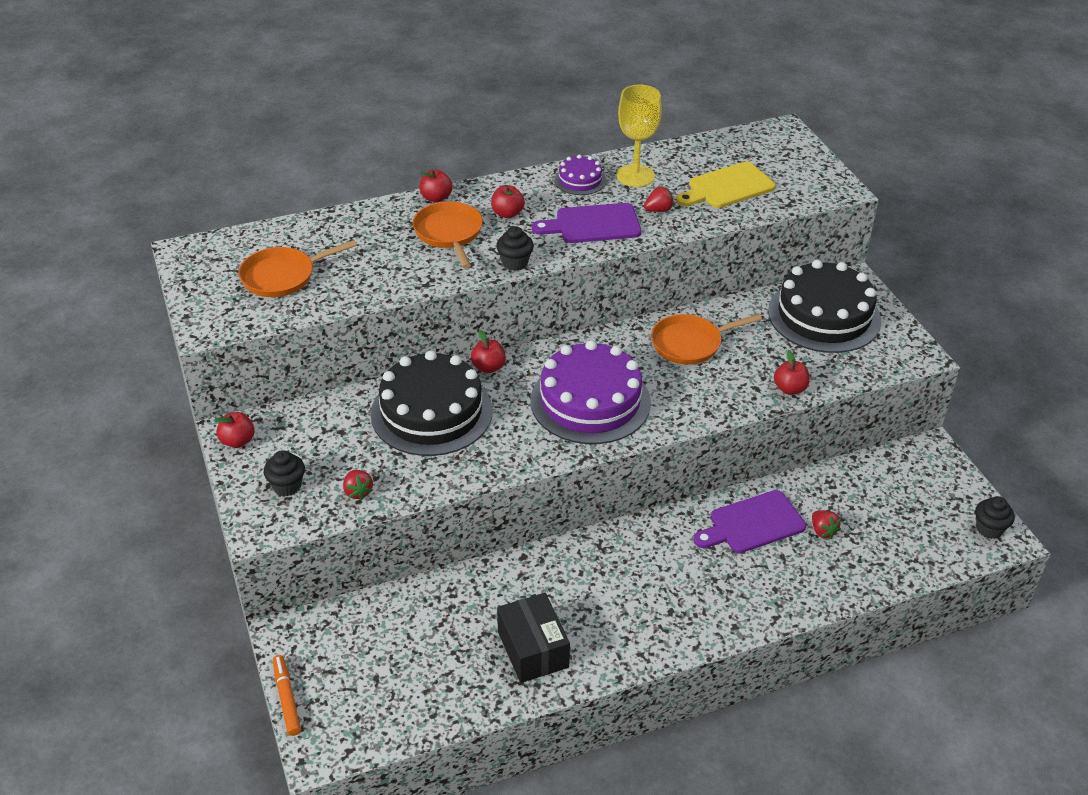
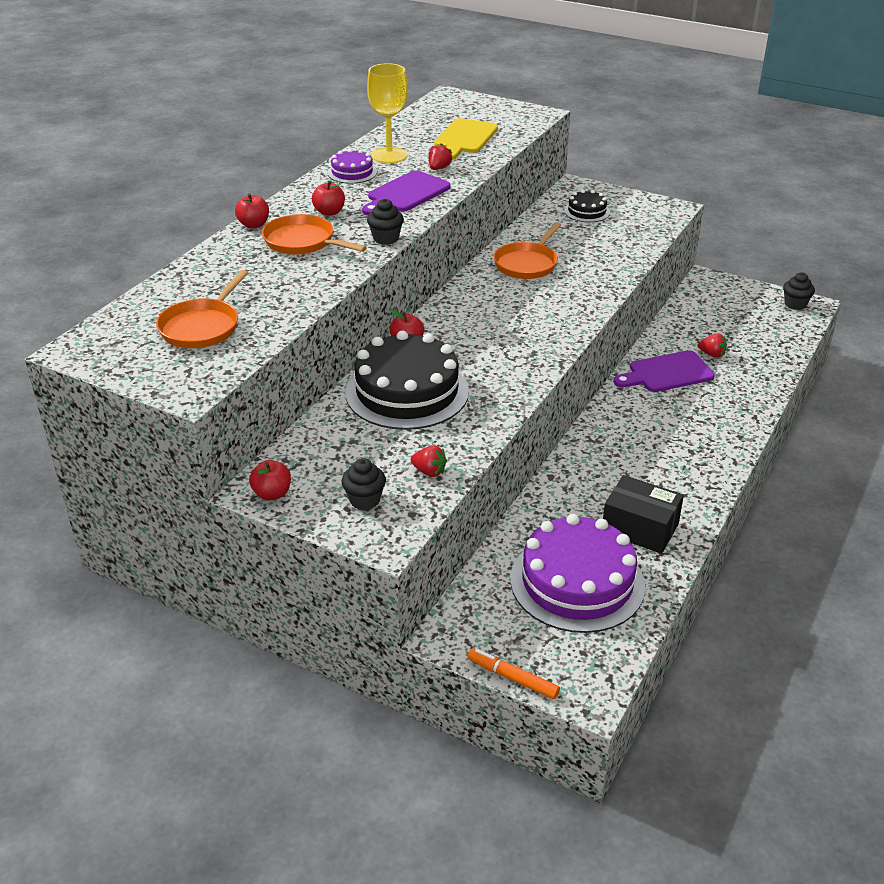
camera: 40 degrees left, 5 degrees down
purple cake [531,340,651,444] -> purple cake moved to [511,514,645,633]
purple cutting board [693,490,806,553] -> purple cutting board turned 45 degrees clockwise [614,350,715,392]
black cake [768,260,881,353] -> black cake [564,190,610,222], size x0.47
red apple [774,350,810,395] -> none

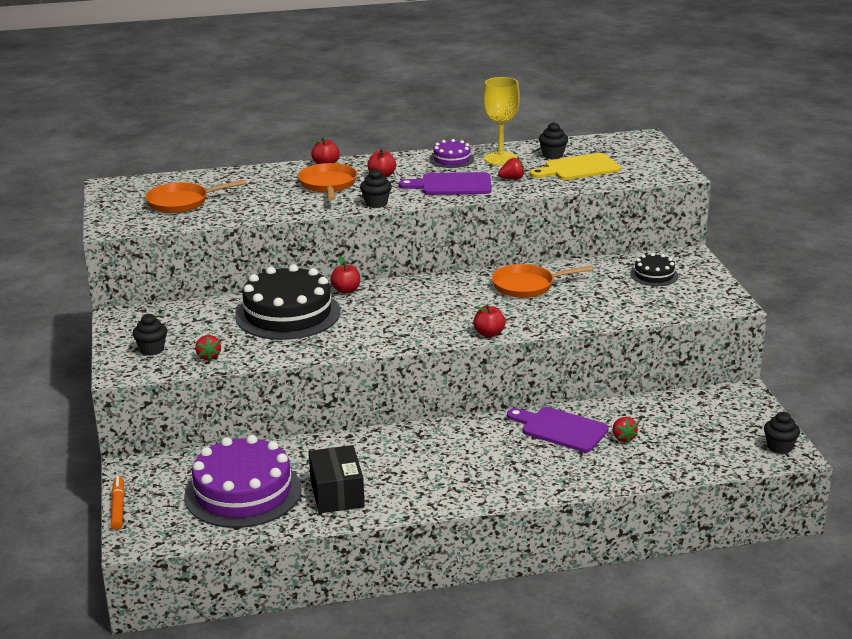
camera: 50 degrees right, 10 degrees down
red apple [249,460,291,500] -> red apple moved to [473,304,506,337]
none -> black cupcake [539,122,568,159]

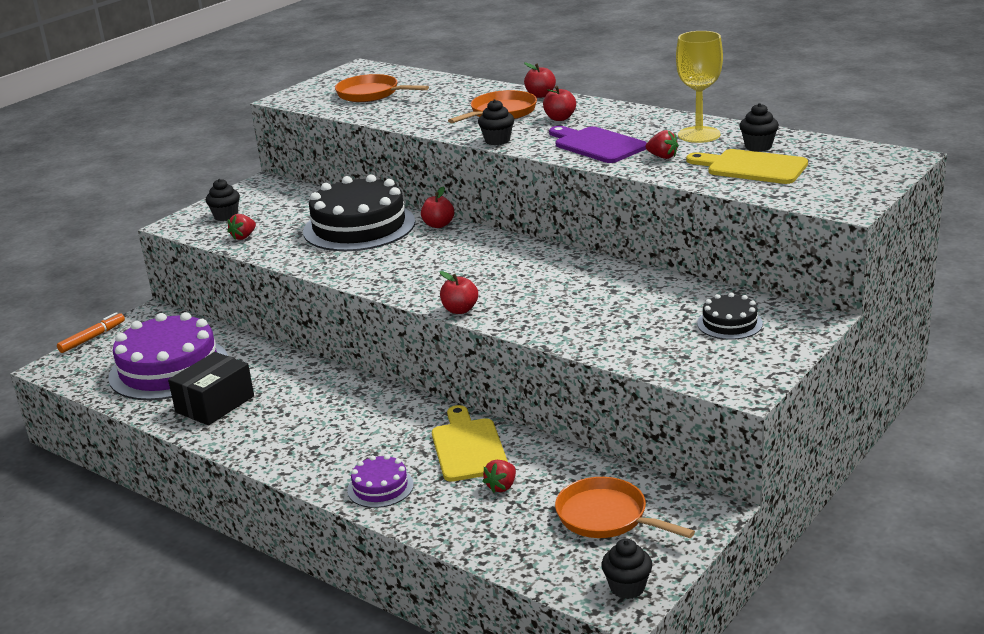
camera: 50 degrees right, 0 degrees up
purple cake [430,139,474,168] -> purple cake moved to [347,454,414,508]
orange pan [492,264,593,298] -> orange pan moved to [555,477,695,538]
purple cutting board [507,407,609,452] -> yellow cutting board [432,405,508,482]

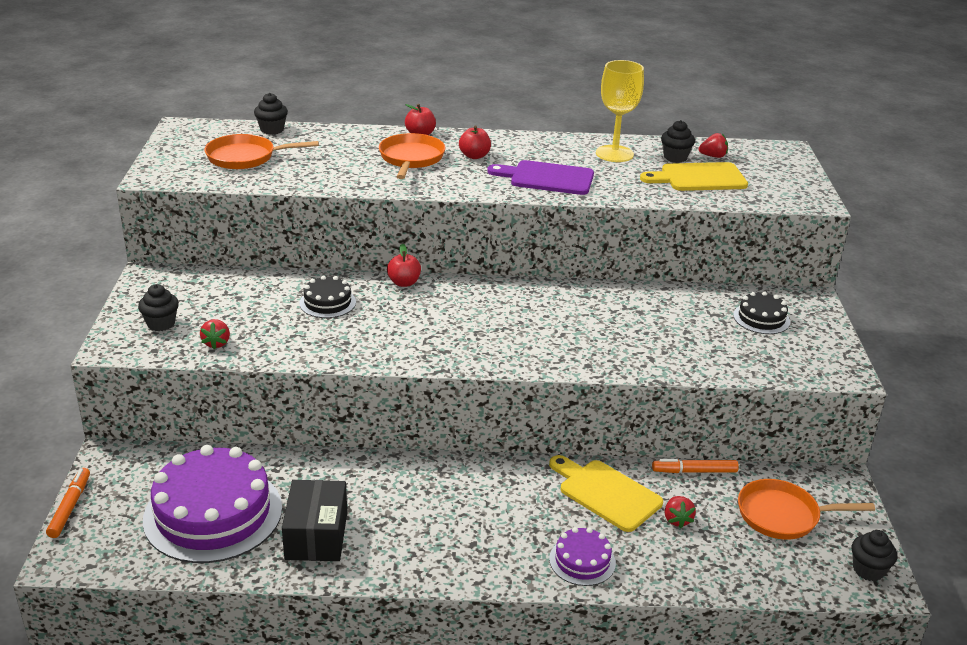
camera: 40 degrees left, 5 degrees up
black cake [303,175,415,251] -> black cake [299,275,356,318], size x0.47
red apple [440,271,478,314] -> none
black cupcake [478,99,514,145] -> black cupcake moved to [254,93,288,135]
red strawberry [646,130,679,159] -> red strawberry moved to [699,133,728,158]
none -> orange marker [652,459,739,473]

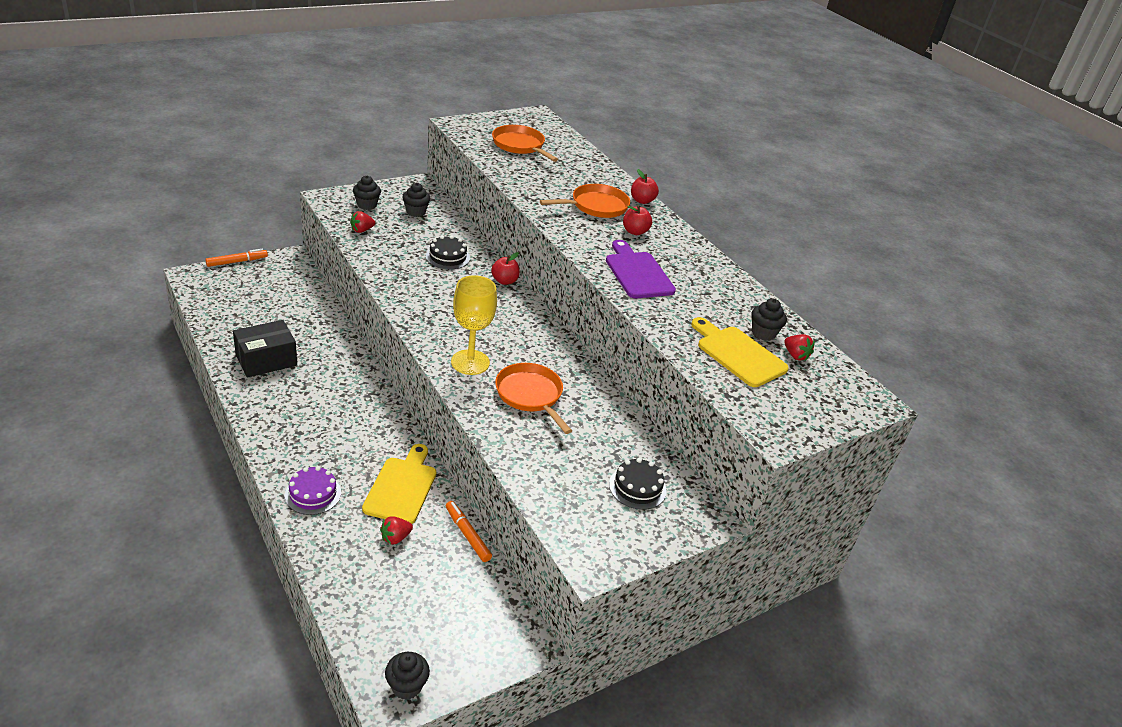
camera: 55 degrees right, 5 degrees up
purple cake [143,445,282,563] -> none
black cupcake [254,93,288,135] -> black cupcake moved to [402,183,430,217]
yellow goblet [596,60,644,162] -> yellow goblet moved to [451,275,497,375]
orange pan [738,479,875,540] -> orange pan moved to [495,363,572,434]

